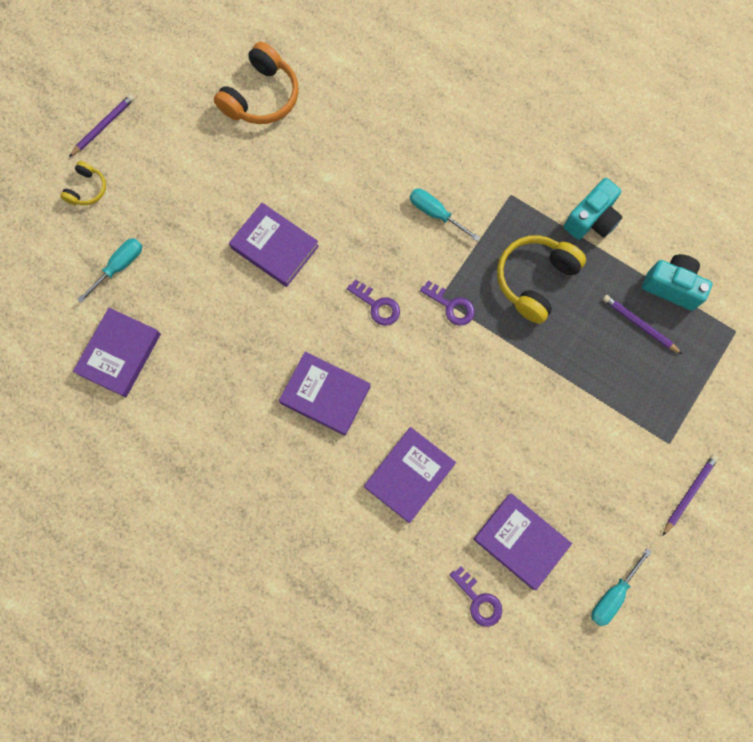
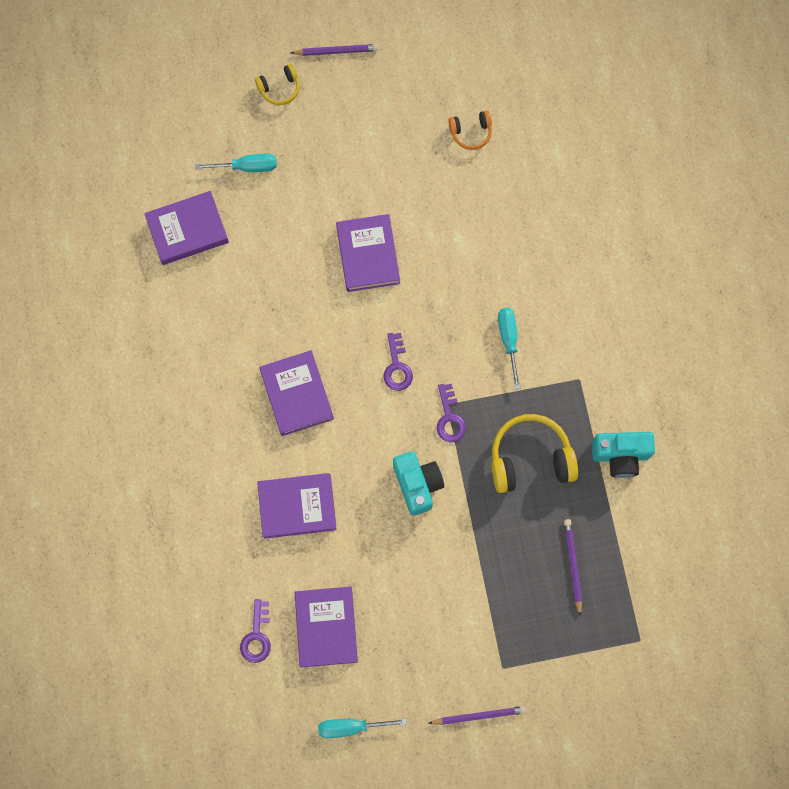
camera: 45 degrees right, 0 degrees up
orange headphones [214,42,299,124] -> orange headphones [448,110,492,150], size x0.53
turquoise camera [642,254,713,311] -> turquoise camera moved to [393,451,444,516]

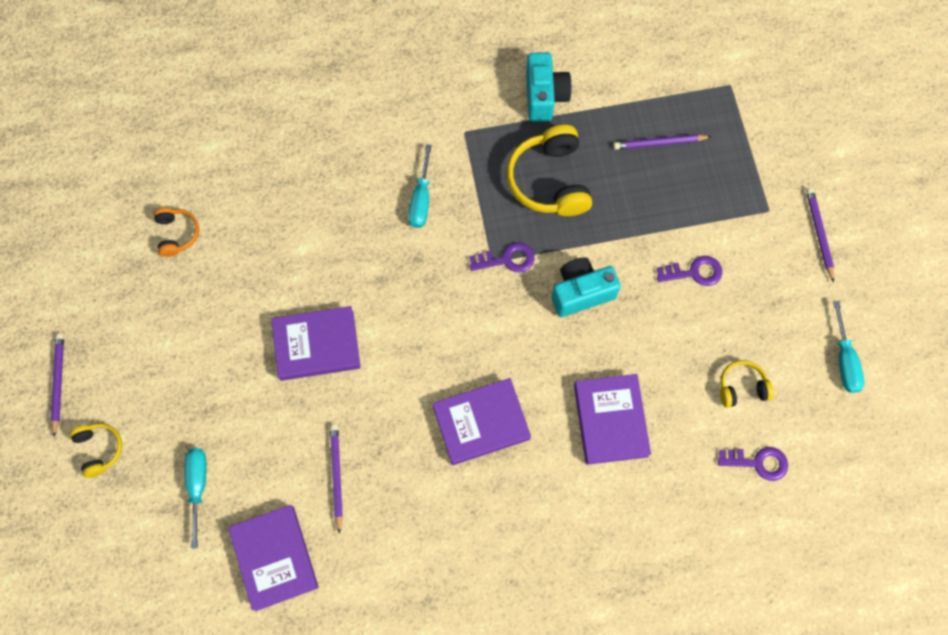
camera: 90 degrees left, 5 degrees down
purple book [295,587,358,667] -> yellow headphones [720,360,774,408]
purple key [383,333,413,391] -> purple key moved to [657,256,722,286]
turquoise screwdriver [498,308,520,389] -> turquoise screwdriver turned 75 degrees counterclockwise [408,144,432,228]
none -> purple pencil [330,424,343,534]

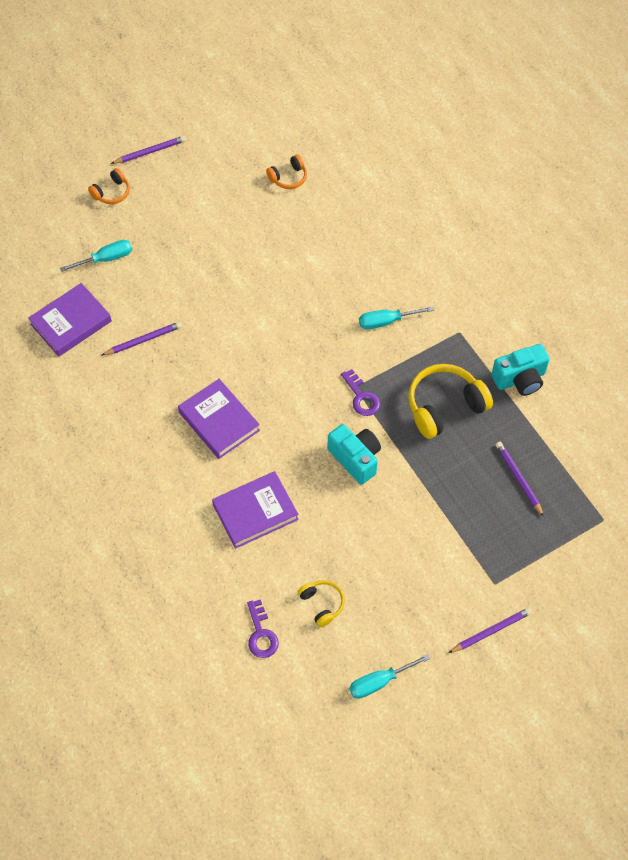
camera: 70 degrees right, 10 degrees down
yellow headphones [70,423,122,478] -> orange headphones [88,168,130,204]
purple book [272,306,361,381] -> none
purple key [657,256,722,286] -> none

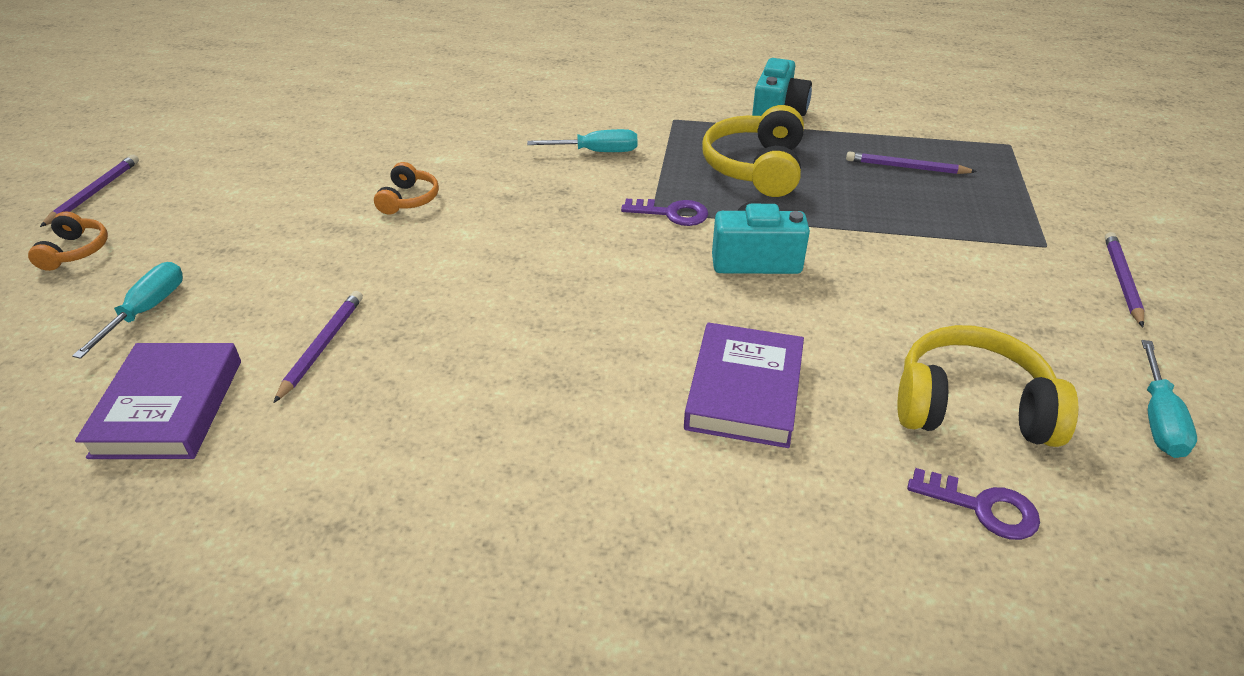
camera: 50 degrees left, 20 degrees down
purple book [178,379,260,459] -> none
orange headphones [266,154,307,189] -> orange headphones moved to [374,162,439,215]
yellow headphones [297,580,345,627] -> yellow headphones [897,325,1078,447], size x1.87
turquoise screwdriver [359,306,434,329] -> turquoise screwdriver turned 120 degrees counterclockwise [527,129,637,152]

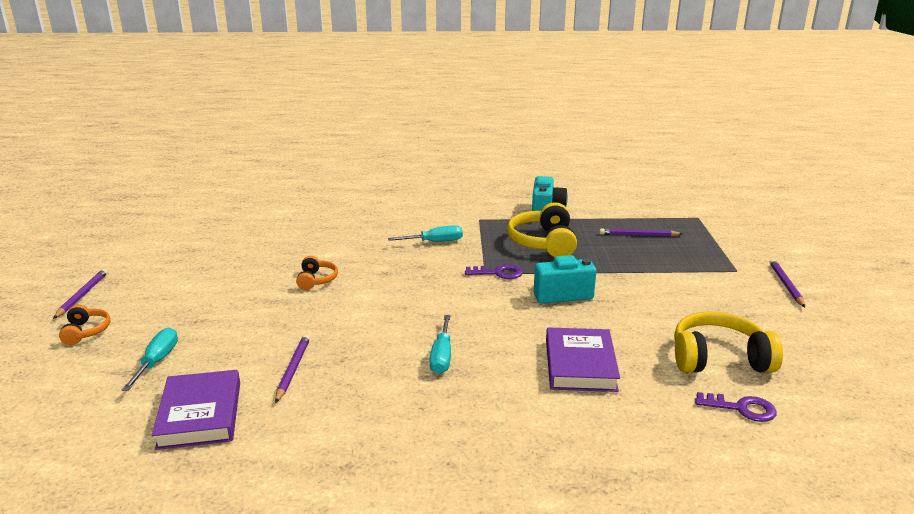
camera: 10 degrees left, 15 degrees down
turquoise screwdriver [1141,340,1197,458] -> turquoise screwdriver moved to [429,315,451,374]

